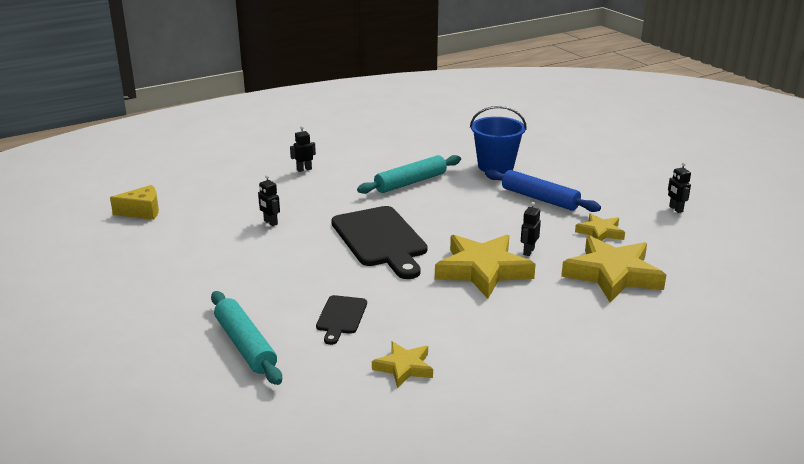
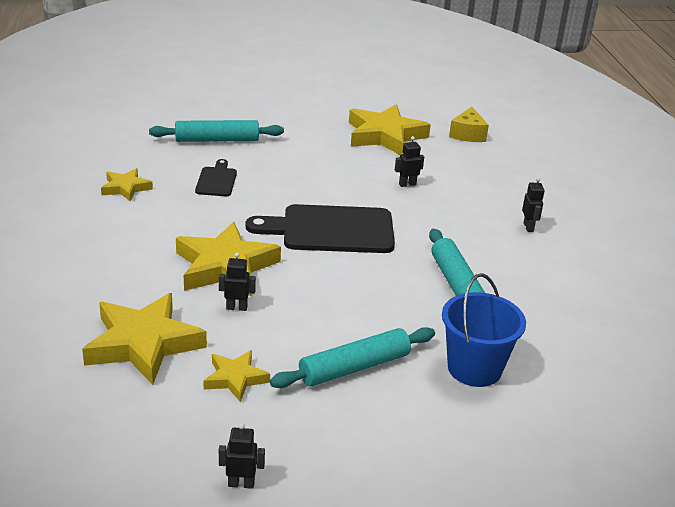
camera: 110 degrees right, 5 degrees up
black cutting board [316,295,367,345] -> black cutting board turned 60 degrees clockwise [195,159,237,196]
blue rolling pin [485,169,601,212] -> turquoise rolling pin [270,327,435,388]
black robot [521,202,541,256] -> black robot turned 45 degrees counterclockwise [219,253,256,311]
none -> yellow star [349,104,431,155]

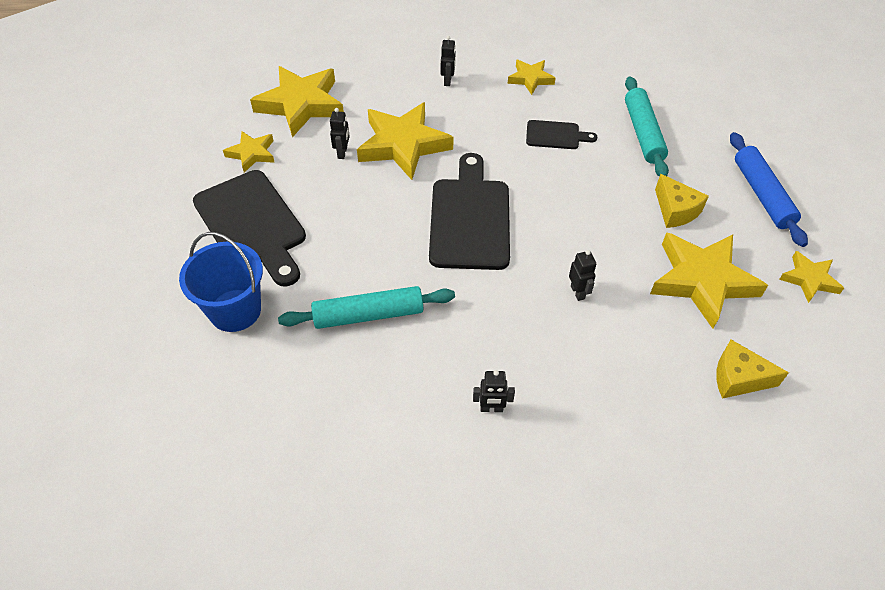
camera: 95 degrees right, 20 degrees up
black robot [219,423,265,489] -> black robot moved to [441,36,456,86]
turquoise rolling pin [270,327,435,388] -> black cutting board [193,170,306,286]
none -> yellow cheese [655,174,709,228]
none -> blue rolling pin [730,132,808,247]
none -> yellow star [779,251,844,303]

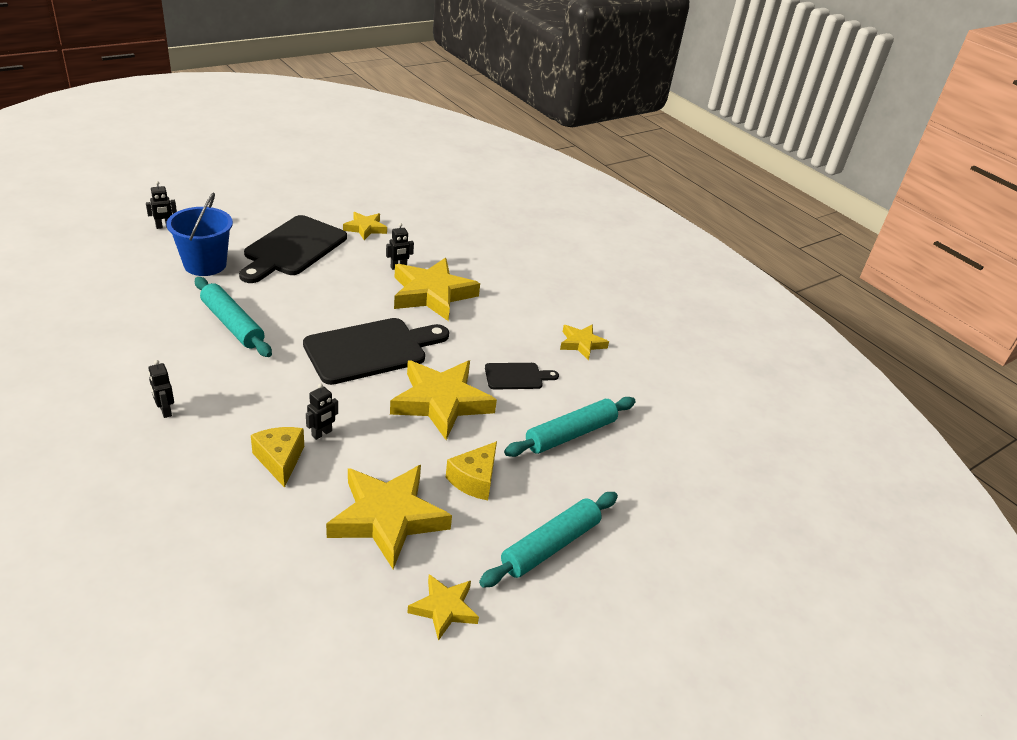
camera: 55 degrees right, 15 degrees down
yellow star [250,66,344,137] -> yellow star moved to [390,361,497,440]
black robot [441,36,456,86] -> black robot moved to [146,181,177,229]
black cutting board [526,120,597,149] -> black cutting board turned 75 degrees counterclockwise [485,363,559,390]
yellow cheese [716,340,789,399] -> yellow cheese moved to [251,427,304,488]
blue rolling pin [730,132,808,247] -> turquoise rolling pin [479,492,618,588]

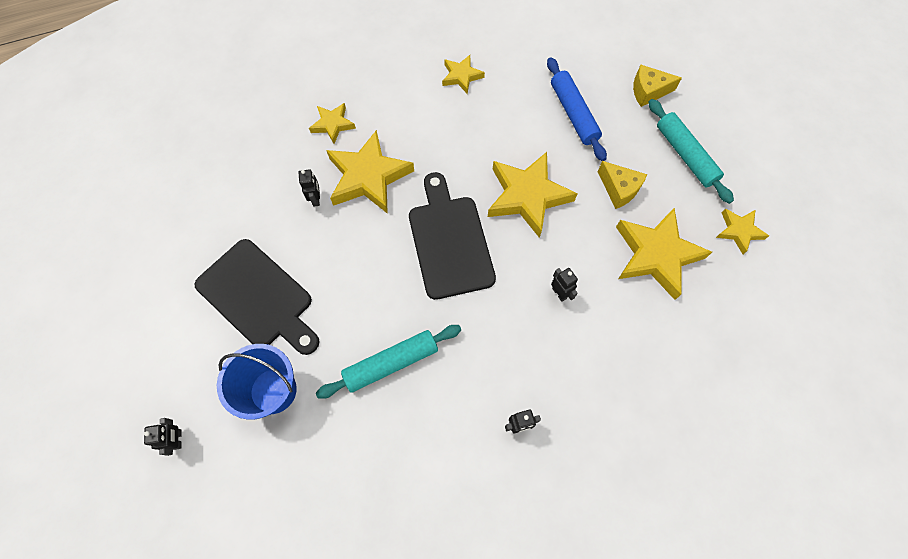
camera: 70 degrees left, 30 degrees up
yellow cheese [251,427,304,488] -> yellow cheese moved to [633,65,682,107]
yellow star [343,212,387,240] -> yellow star moved to [309,103,356,144]
black cutting board [485,363,559,390] -> none
turquoise rolling pin [504,397,636,457] -> blue rolling pin [547,57,607,161]

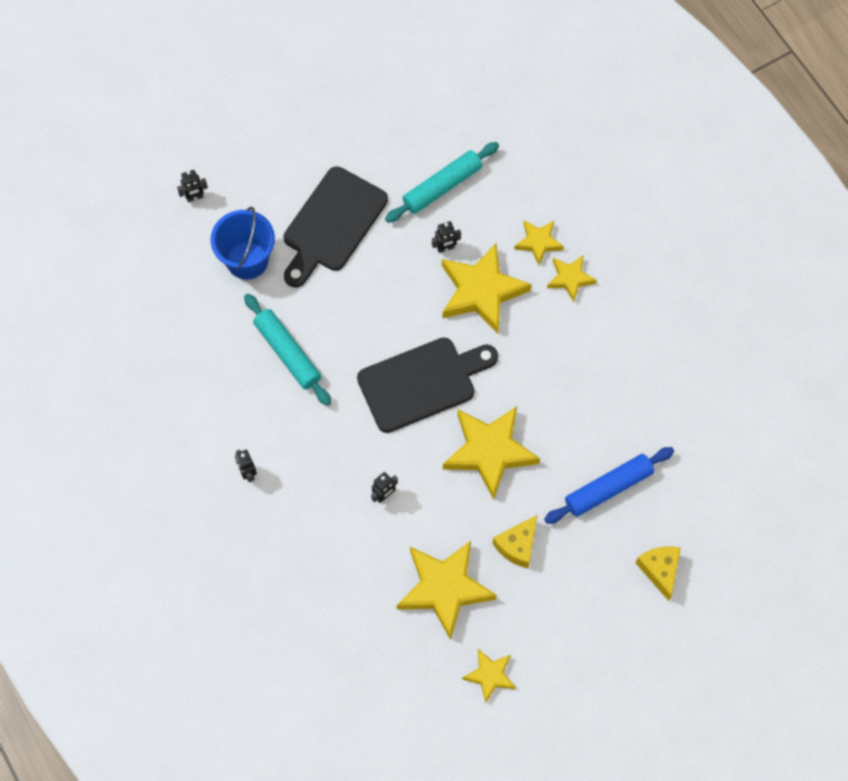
camera: 80 degrees right, 0 degrees up
yellow star [442,55,485,94] -> yellow star moved to [547,255,597,302]
turquoise rolling pin [649,99,734,204] -> turquoise rolling pin moved to [385,142,499,223]

